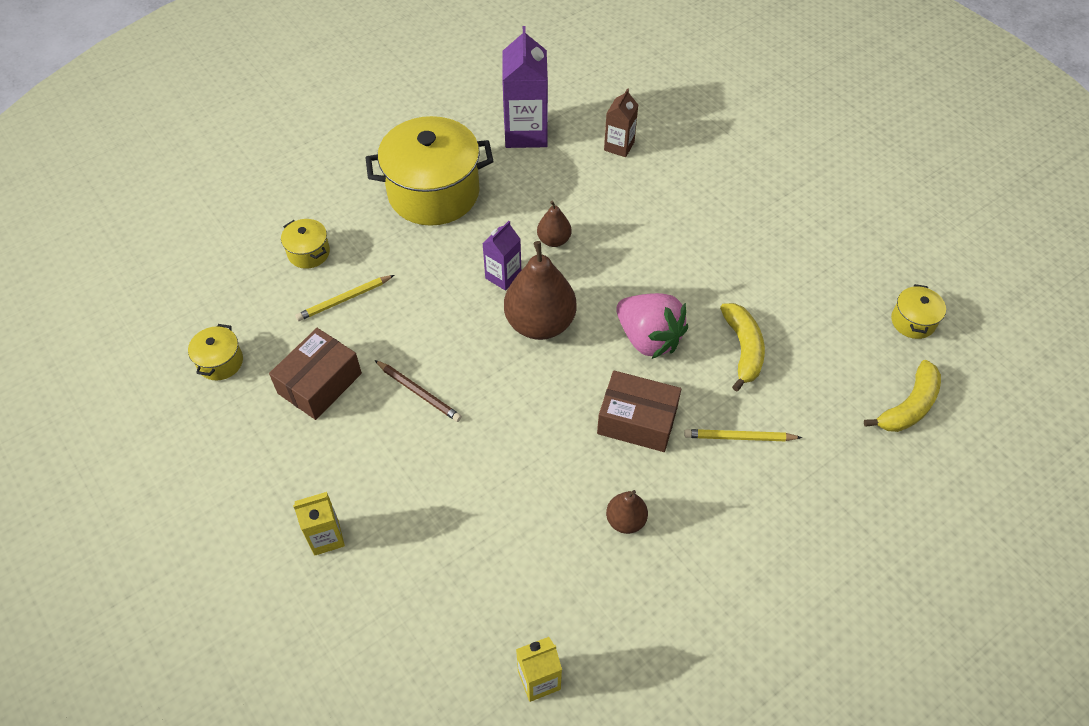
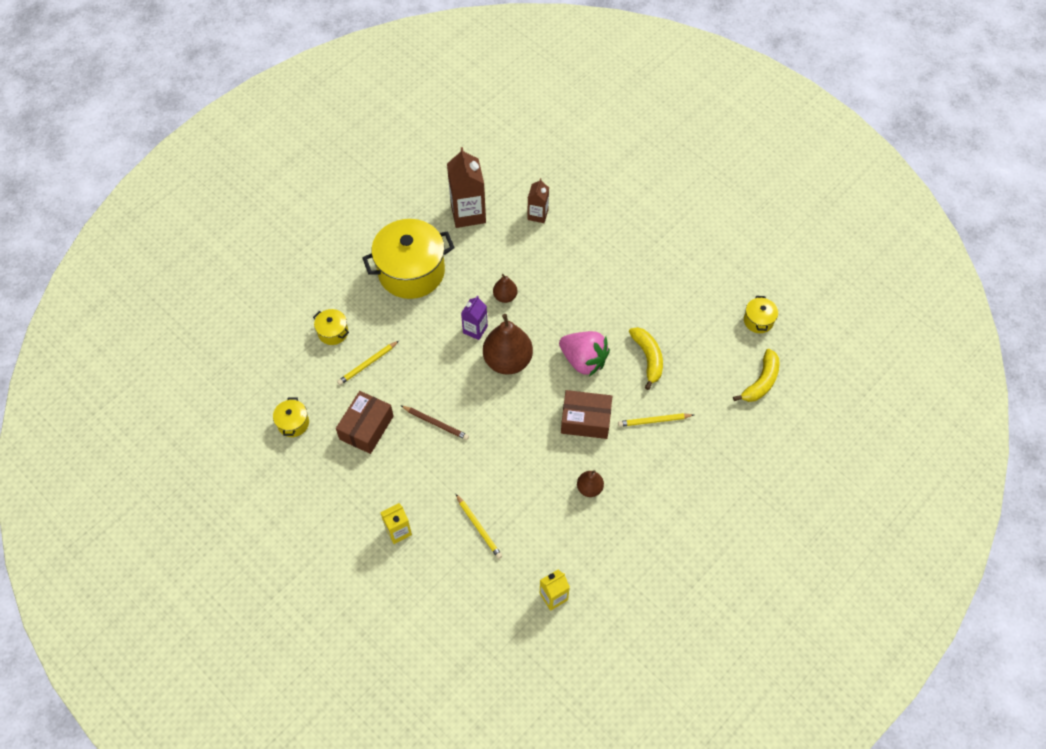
camera: 10 degrees left, 5 degrees up
purple carton [502,26,548,148] -> brown carton [447,147,486,228]
none -> yellow pencil [456,494,502,559]

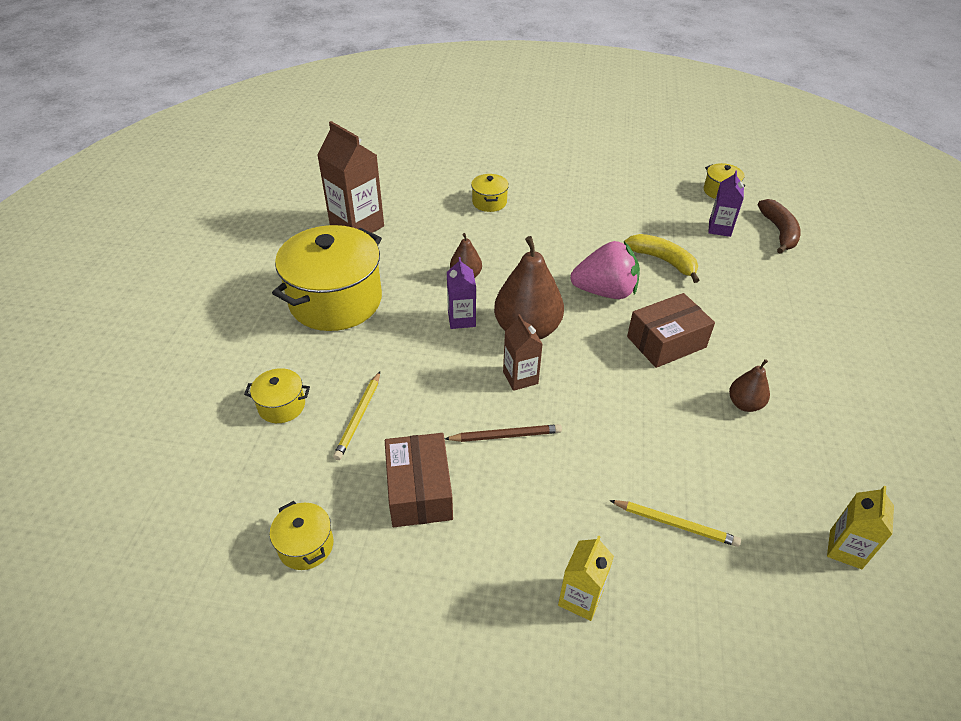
camera: 35 degrees left, 15 degrees down
brown carton [528,178,549,223] -> brown carton moved to [503,314,543,391]
yellow pencil [618,413,694,427] -> none
yellow banana [733,349,779,402] -> brown banana [758,199,801,254]
none -> yellow pot [471,174,509,212]
none -> purple carton [708,170,744,237]

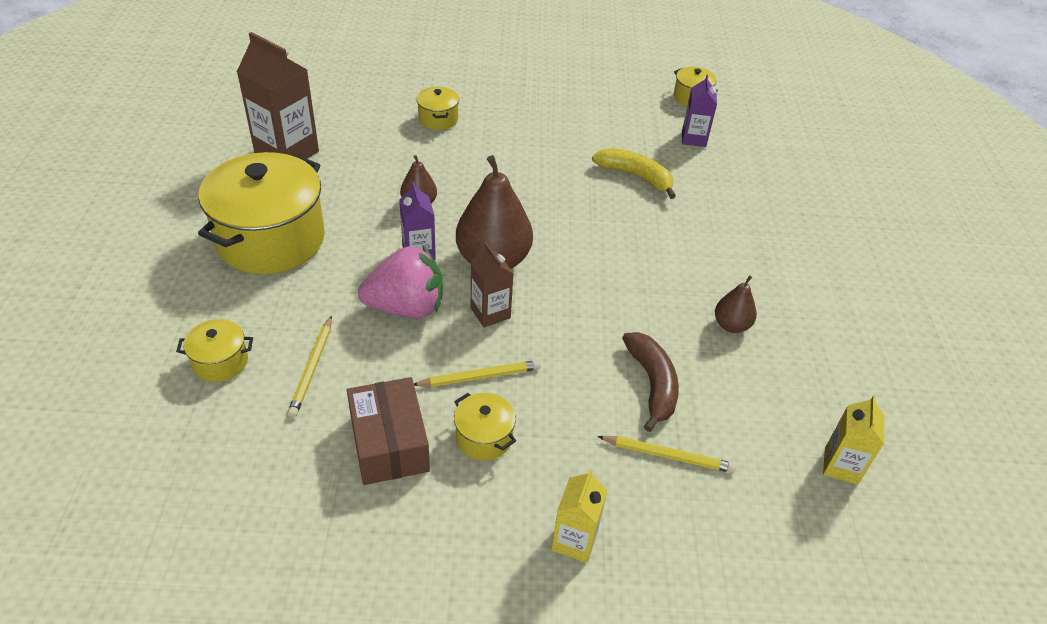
camera: 10 degrees left, 0 degrees up
yellow pot [270,501,334,570] -> yellow pot moved to [454,393,516,460]
brown pencil [445,424,562,442] -> yellow pencil [414,360,541,387]
pink strawberry [570,241,640,299] -> pink strawberry moved to [358,245,443,318]
brown box [627,293,715,368] -> none
brown banana [758,199,801,254] -> brown banana moved to [622,332,679,432]

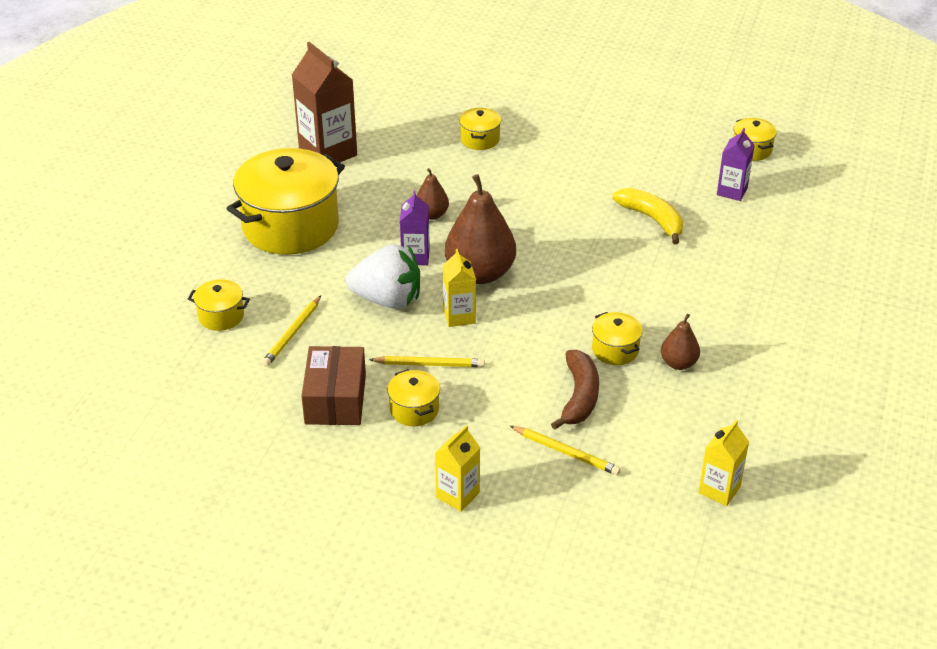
camera: 20 degrees right, 5 degrees down
pink strawberry [358,245,443,318] -> white strawberry [346,244,420,309]
brown carton [471,242,514,327] -> yellow carton [443,249,476,327]
none -> yellow pot [592,312,643,365]

